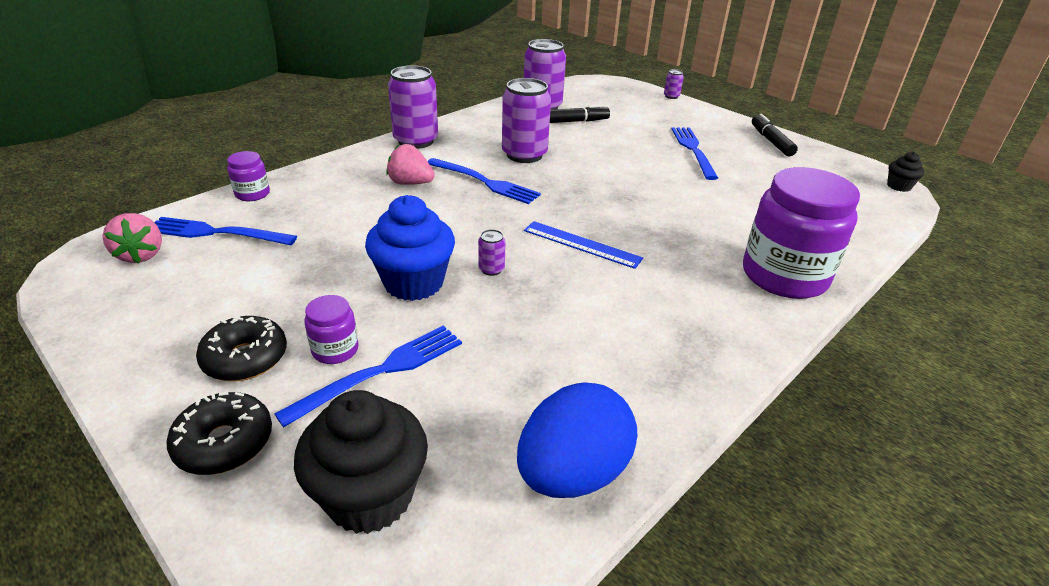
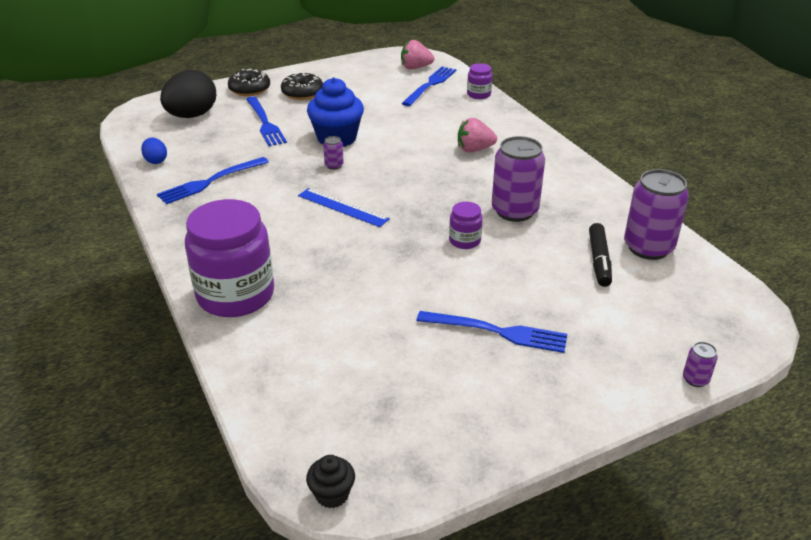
camera: 110 degrees right, 0 degrees up
black cupcake [294,390,428,534] -> black egg [160,70,216,118]
purple jar [304,295,359,364] -> purple jar moved to [449,202,483,249]
pink strawberry [386,144,435,185] -> pink strawberry turned 135 degrees counterclockwise [458,118,497,152]
purple can [388,65,438,149] -> none
blue fork [428,158,541,204] -> blue fork moved to [157,157,269,204]
blue egg [517,382,637,498] -> blue egg [141,138,167,164], size x0.48
blue ruler [524,221,643,269] -> blue ruler turned 75 degrees clockwise [298,188,390,227]
black marker [752,114,798,156] -> none

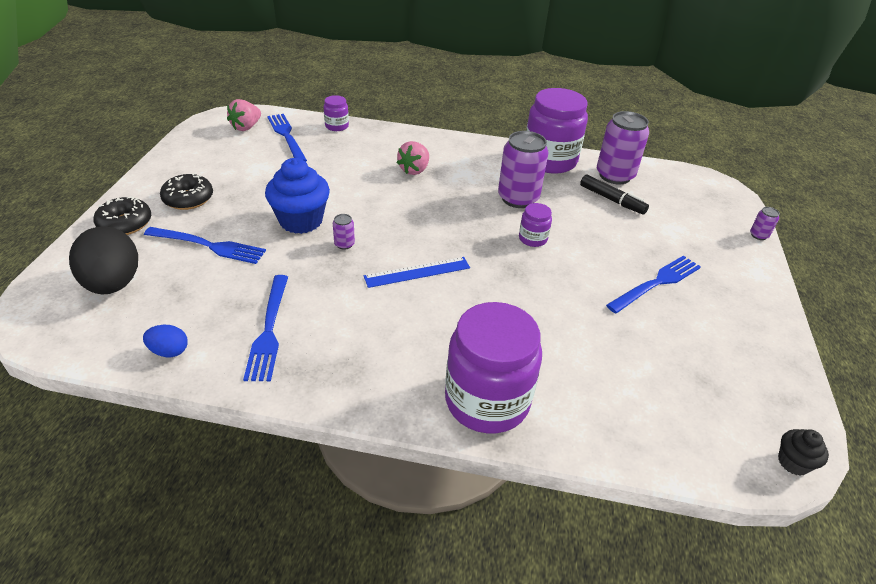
camera: 55 degrees left, 5 degrees up
none -> purple jar [526,88,588,174]

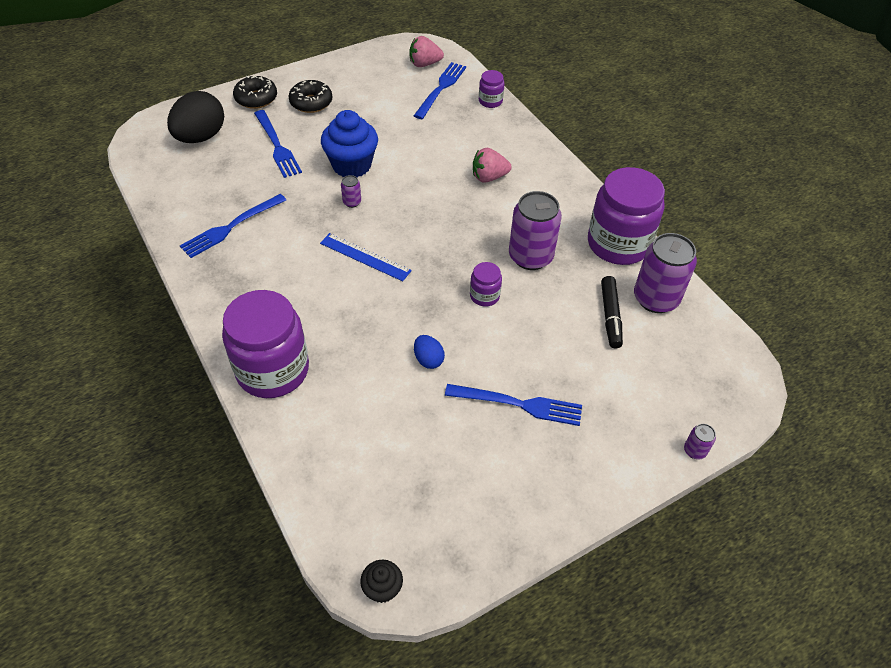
camera: 50 degrees right, 10 degrees up
blue egg [143,325,188,357] -> blue egg moved to [414,335,445,369]

